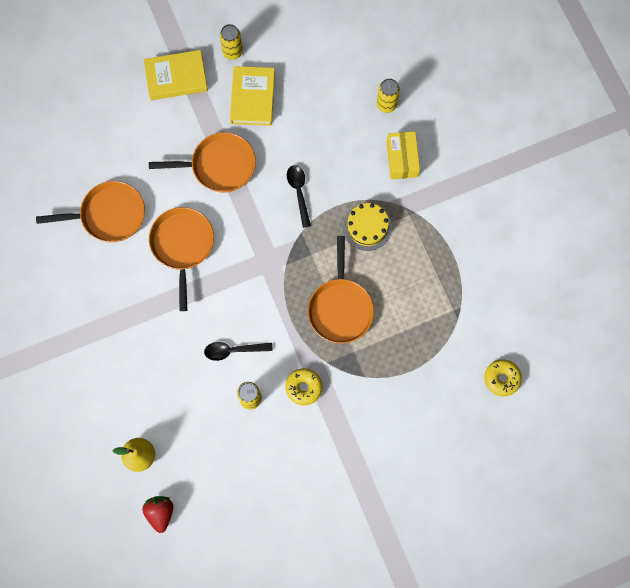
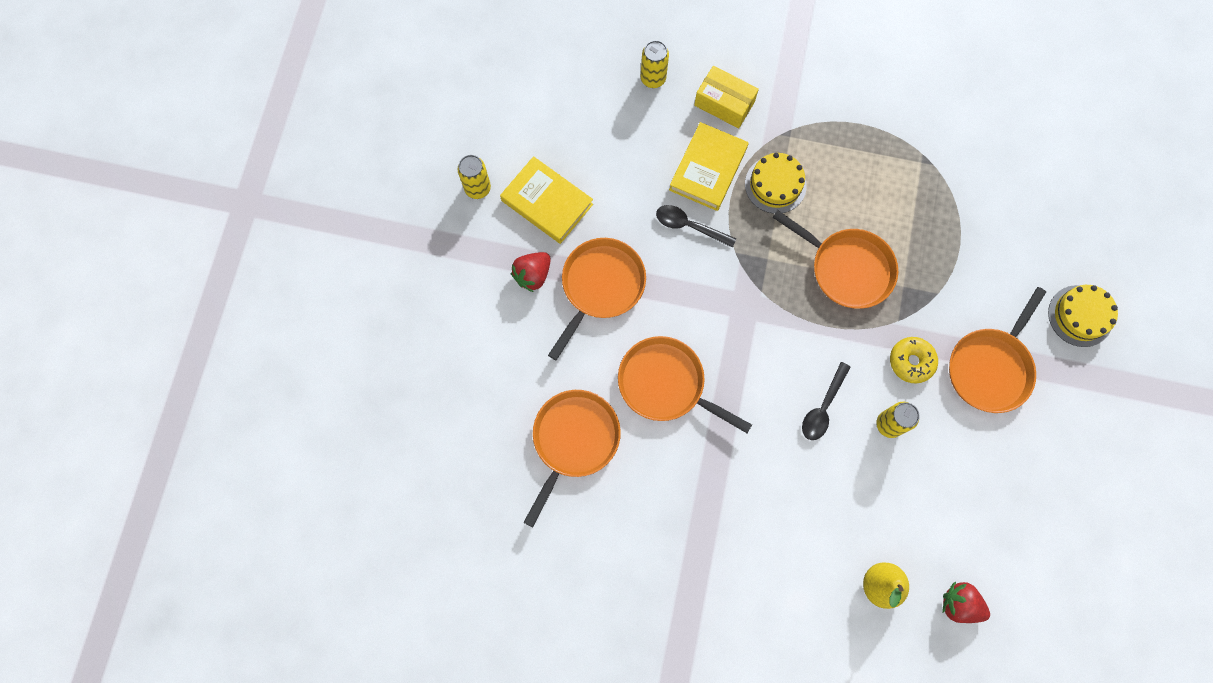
camera: 55 degrees left, 0 degrees up
yellow book [144,50,208,100] -> yellow book moved to [669,122,749,211]
yellow donut [484,359,522,396] -> none
none -> red strawberry [511,252,551,292]
none -> orange pan [949,287,1046,413]
none -> yellow cake [1048,285,1118,347]

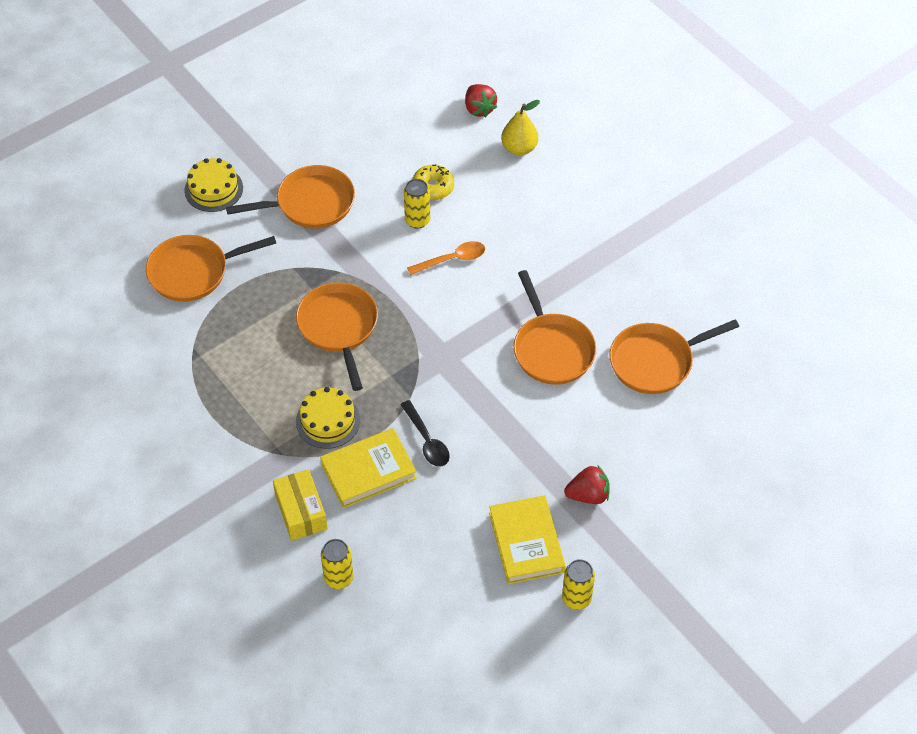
camera: 140 degrees left, 20 degrees down
orange pan [548,238,646,360] -> orange pan moved to [146,235,276,302]
black spoon [802,362,851,440] -> orange spoon [407,241,485,275]
yellow donut [890,337,938,384] -> yellow donut moved to [412,165,454,200]

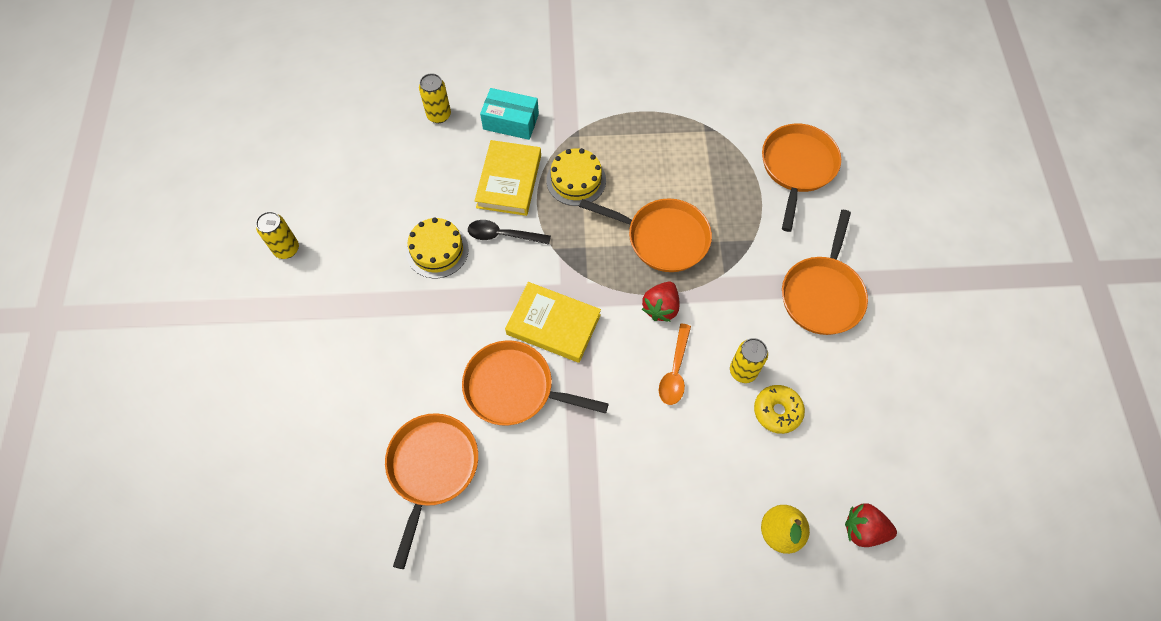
camera: 125 degrees right, 10 degrees up
yellow cake [184,158,243,212] -> yellow cake moved to [406,218,469,278]
yellow box [273,469,328,541] -> turquoise box [480,88,539,140]
yellow book [489,495,566,584] -> yellow book moved to [505,282,601,363]
red strawberry [564,466,610,504] -> red strawberry moved to [642,281,680,322]

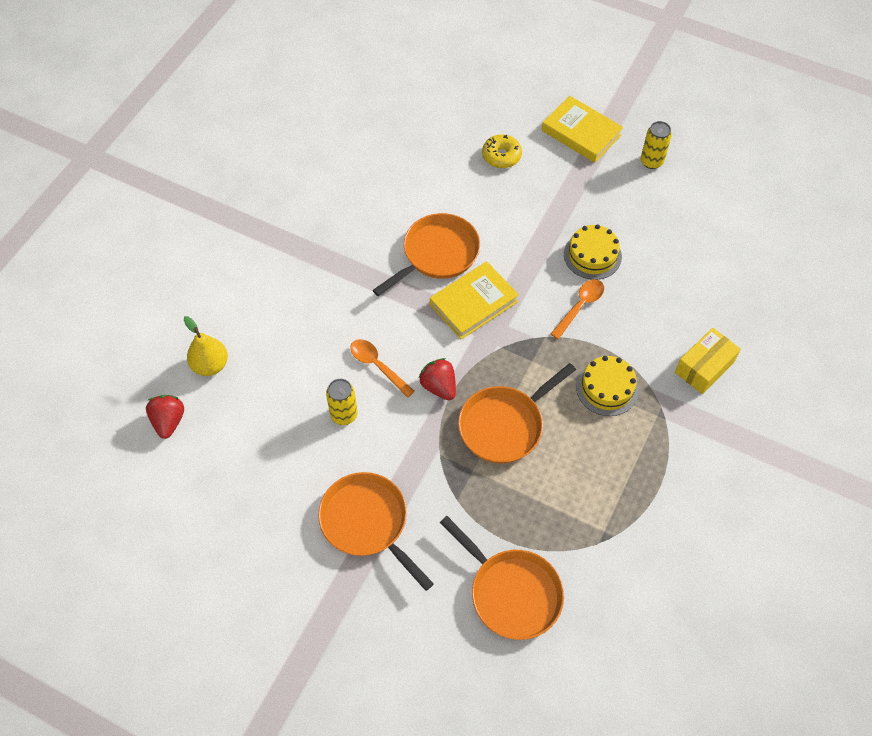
camera: 120 degrees right, 5 degrees down
orange pan [385,413,478,569] -> none
yellow can [419,73,451,123] -> none
black spoon [468,220,551,245] -> orange spoon [551,279,604,339]
yellow book [474,140,541,216] -> yellow book moved to [542,96,623,163]
turquoise box [480,88,539,140] -> yellow box [675,328,741,394]
yellow donut [754,385,805,434] -> yellow donut moved to [482,134,522,168]
red strawberry [845,503,897,547] -> red strawberry turned 45 degrees counterclockwise [146,395,184,439]

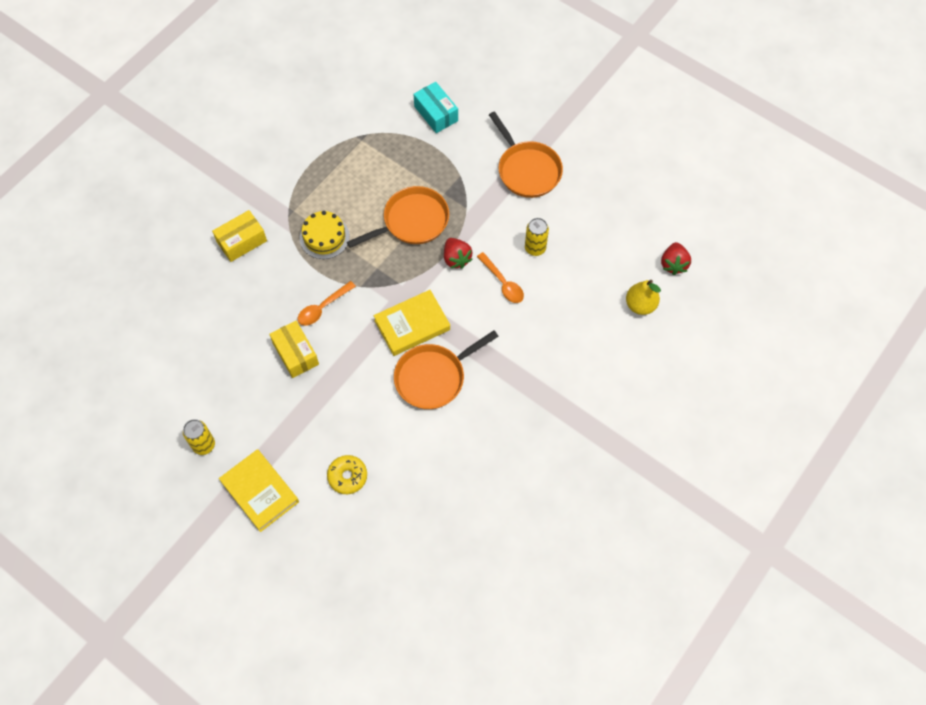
camera: 170 degrees left, 5 degrees up
orange pan [440,516,564,640] -> turquoise box [413,82,458,133]
yellow cake [564,224,622,280] -> yellow box [269,321,319,378]

